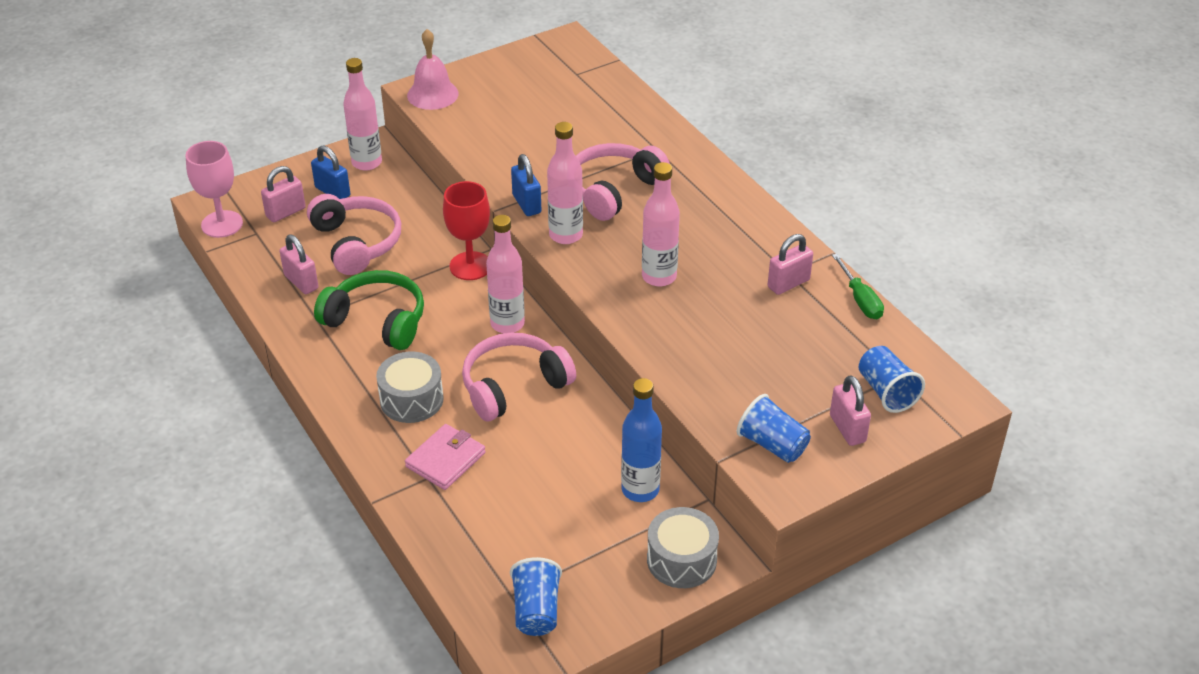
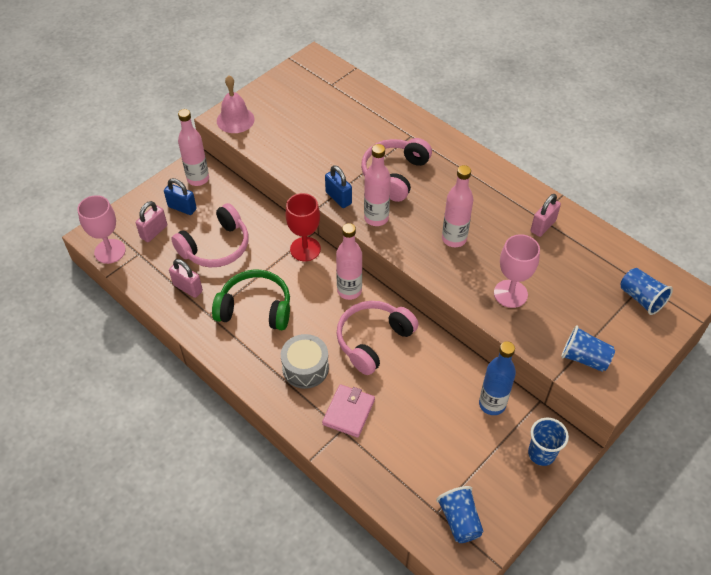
camera: 15 degrees left, 10 degrees up
pink headphones [307,194,401,275] -> pink headphones turned 90 degrees clockwise [171,203,249,267]
grey drum [647,507,719,588] -> blue cup [528,418,569,466]
pink padlock [830,375,871,446] -> none
green screwdriver [832,254,884,319] -> none
none -> pink goblet [494,234,540,308]

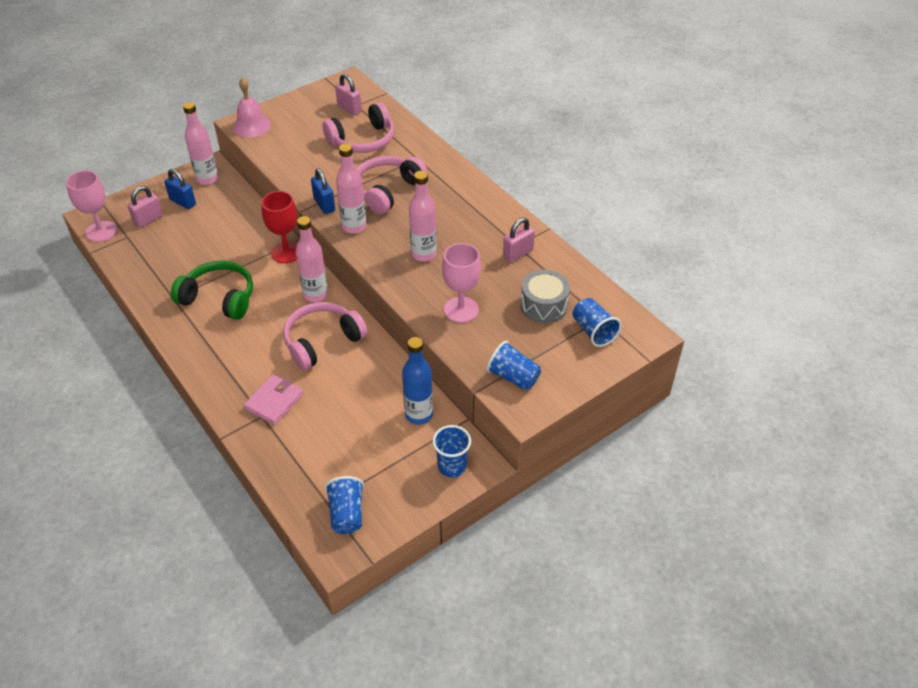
camera: 10 degrees right, 5 degrees down
pink padlock [169,259,203,298] -> pink padlock moved to [335,74,362,115]
pink headphones [171,203,249,267] -> pink headphones moved to [323,102,394,153]
grey drum [281,334,329,389] -> grey drum moved to [520,270,570,323]

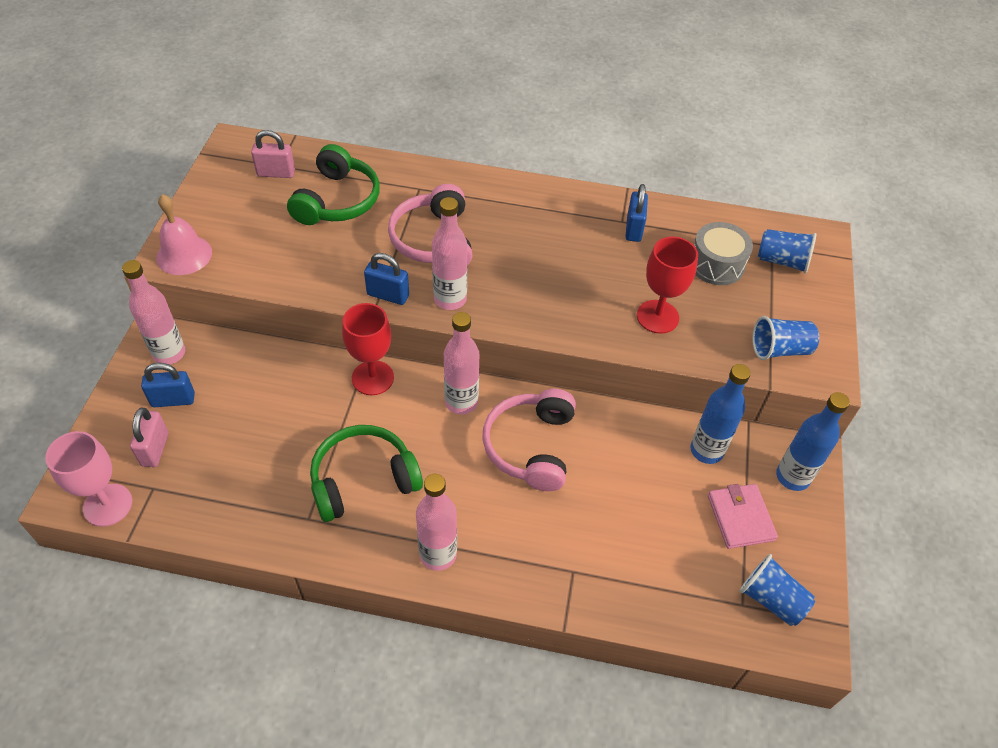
camera: 45 degrees left, 5 degrees up
pink wallet [244,374,304,425] -> pink wallet moved to [708,484,778,549]
pink headphones [323,102,394,153] -> green headphones [287,144,380,225]
pink bottle [409,171,437,262] -> pink bottle moved to [416,474,457,571]
blue cup [433,425,471,478] -> blue bottle [776,392,850,491]
pink goblet [442,243,481,323] -> red goblet [637,237,698,334]
pink padlock [503,218,535,263] -> blue padlock [625,184,648,242]

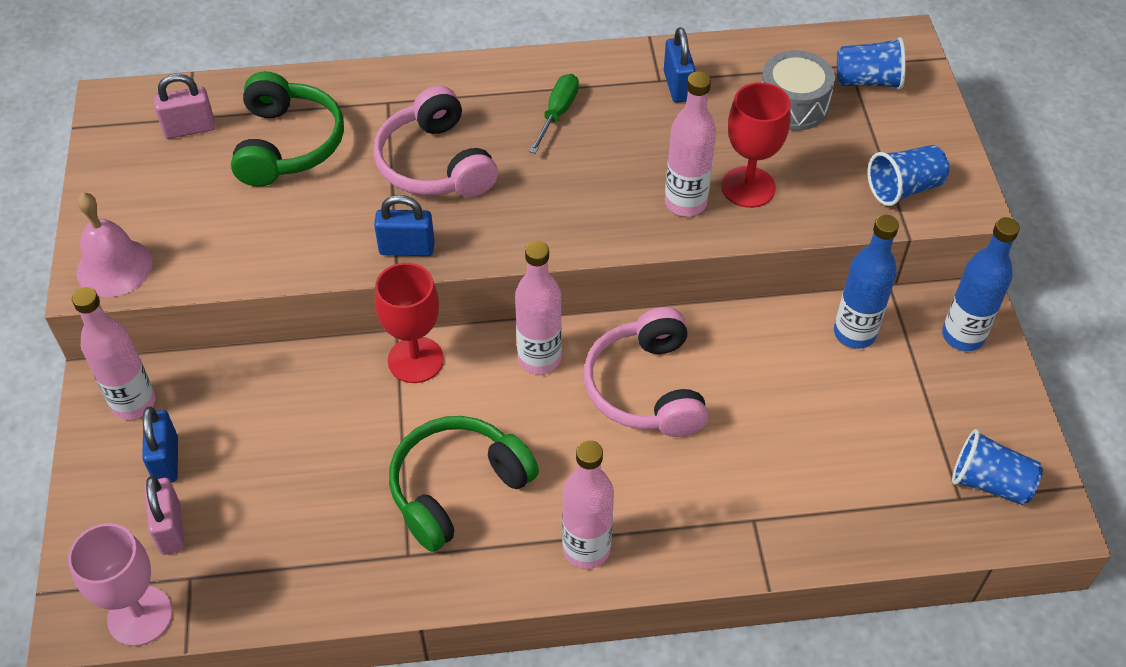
camera: 15 degrees left, 0 degrees up
blue padlock [141,363,195,407] -> blue padlock turned 75 degrees counterclockwise [142,407,178,483]
pink bottle [432,197,467,310] -> pink bottle moved to [665,71,716,216]
pink wallet [708,484,778,549] -> none
none -> green screwdriver [529,74,579,154]

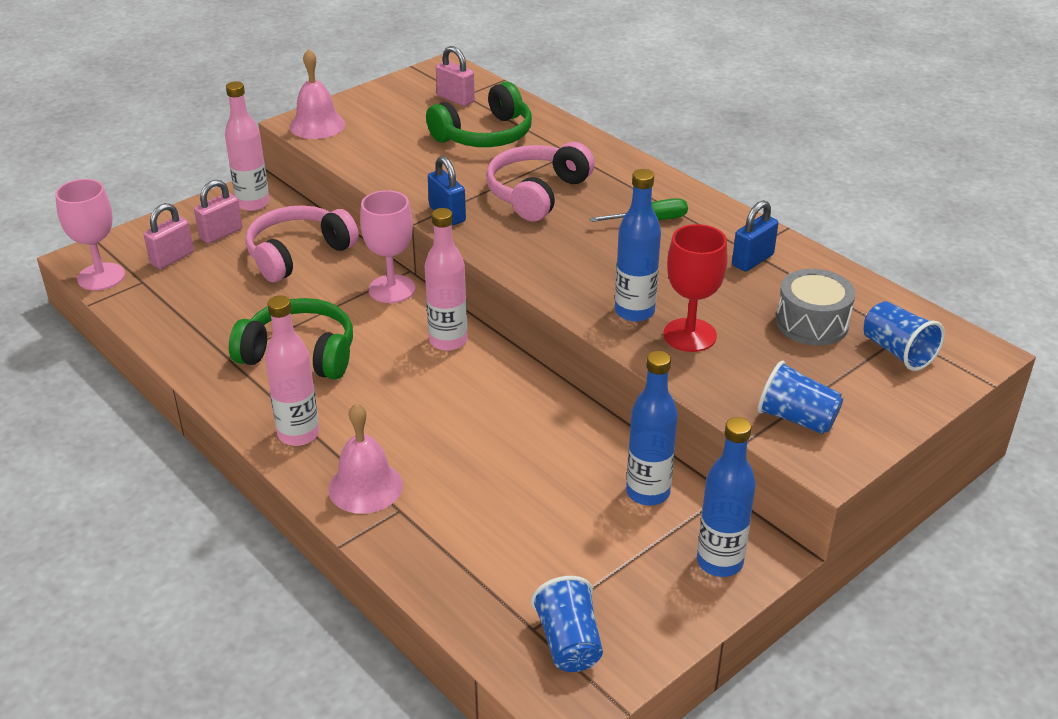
camera: 55 degrees right, 15 degrees down
blue padlock [142,407,178,483] -> pink padlock [194,180,243,244]
red goblet [375,263,444,383] -> pink goblet [360,190,415,303]
pink headphones [584,307,708,437] -> pink headphones moved to [245,205,359,282]
pink bottle [665,71,716,216] -> blue bottle [615,169,661,322]
none -> pink bell [328,403,403,514]

